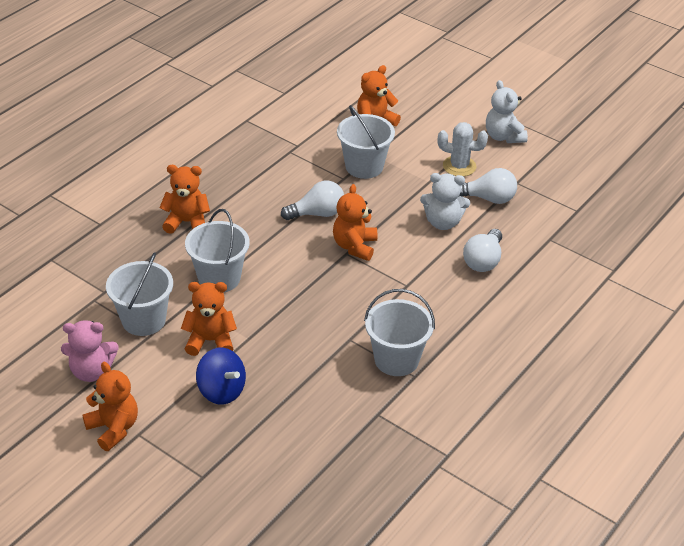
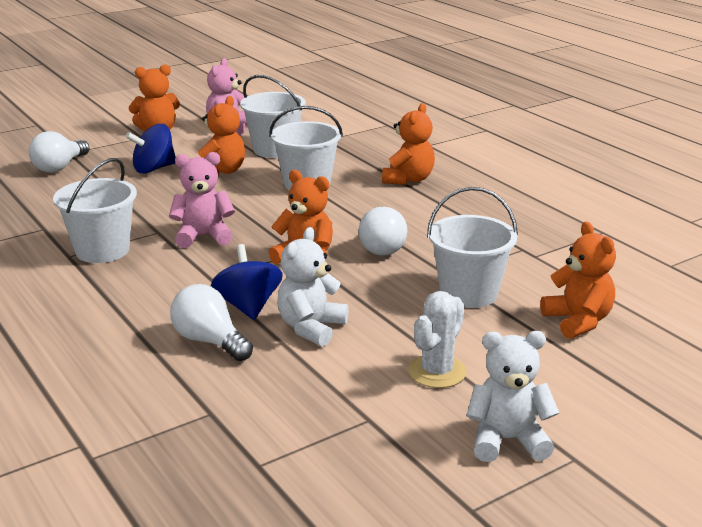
camera: 110 degrees right, 15 degrees down
white light bulb [459,168,517,204] -> white light bulb moved to [29,131,90,173]
none -> pink teddy bear [169,152,235,248]
none -> blue spinning top [211,244,283,320]

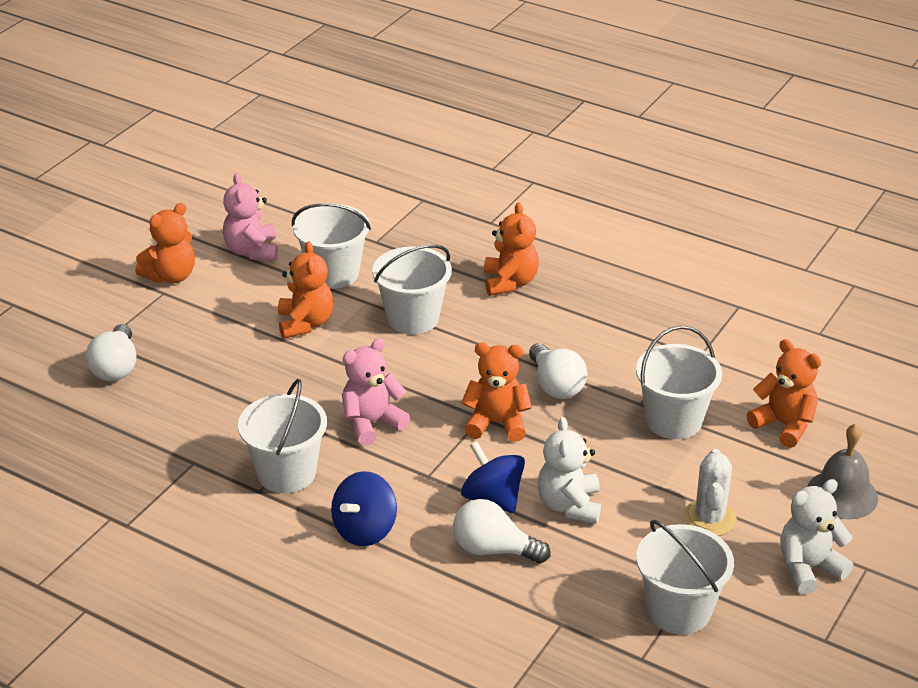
camera: 25 degrees left, 10 degrees up
blue spinning top [126,124,176,174] -> blue spinning top moved to [331,471,397,546]
none -> white bucket [636,520,734,635]
none -> grey bell [807,424,878,520]

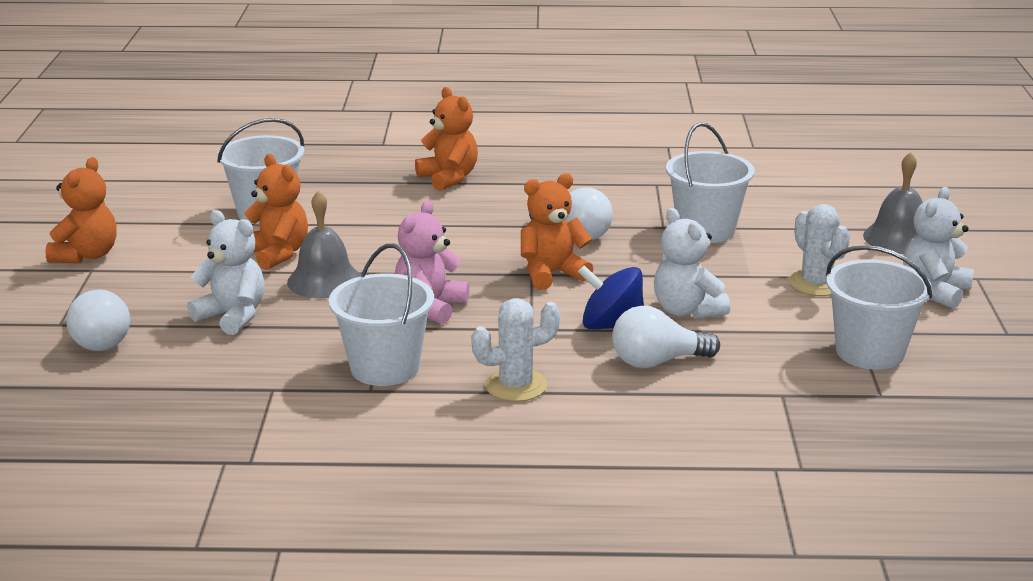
camera: 30 degrees left, 10 degrees down
pink teddy bear [223,173,278,261] -> none
blue spinning top [331,471,397,546] -> white cactus [471,298,560,402]
white bucket [372,244,452,334] -> none
orange teddy bear [747,339,821,448] -> none
none -> white teddy bear [187,210,265,335]
none -> grey bell [287,191,361,298]

